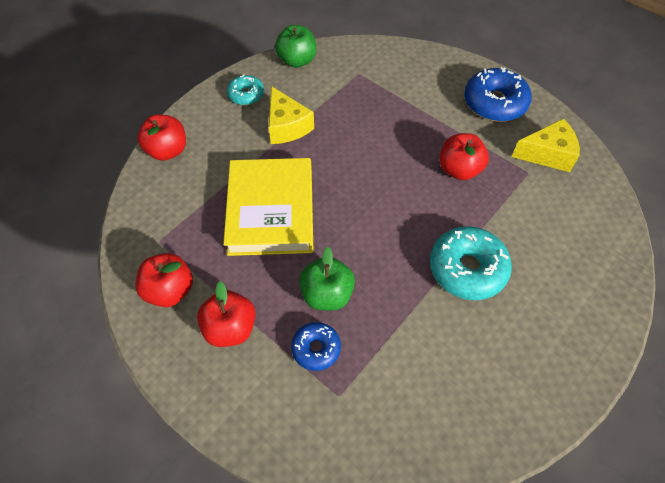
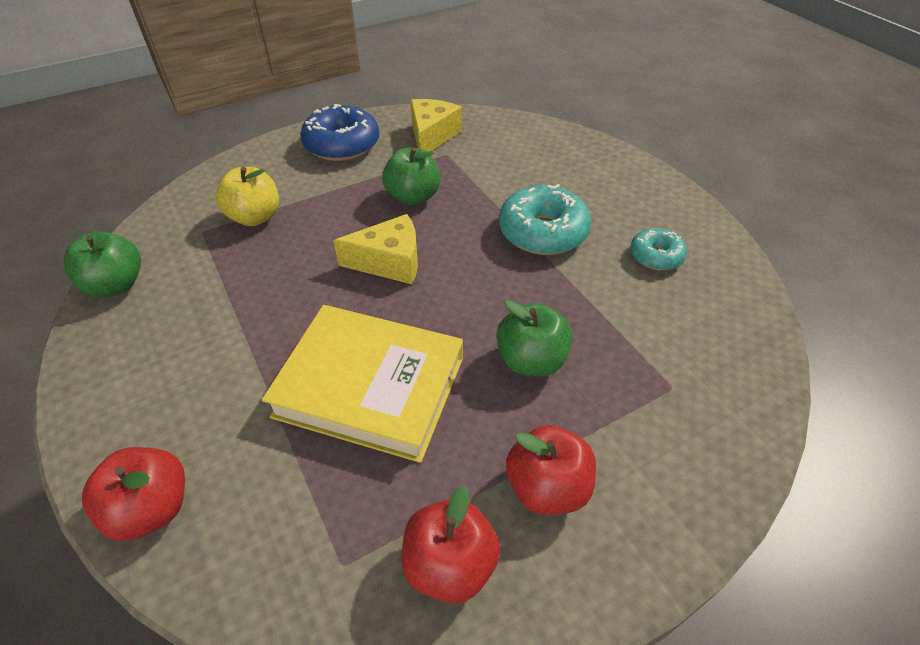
camera: 70 degrees left, 10 degrees down
turquoise donut [227,74,264,105] -> turquoise donut moved to [630,228,687,270]
yellow cheese [269,86,314,144] -> yellow cheese moved to [333,214,418,284]
blue donut [291,322,341,371] -> none
red apple [439,133,489,180] -> green apple [382,147,440,205]
none -> yellow apple [216,167,279,226]

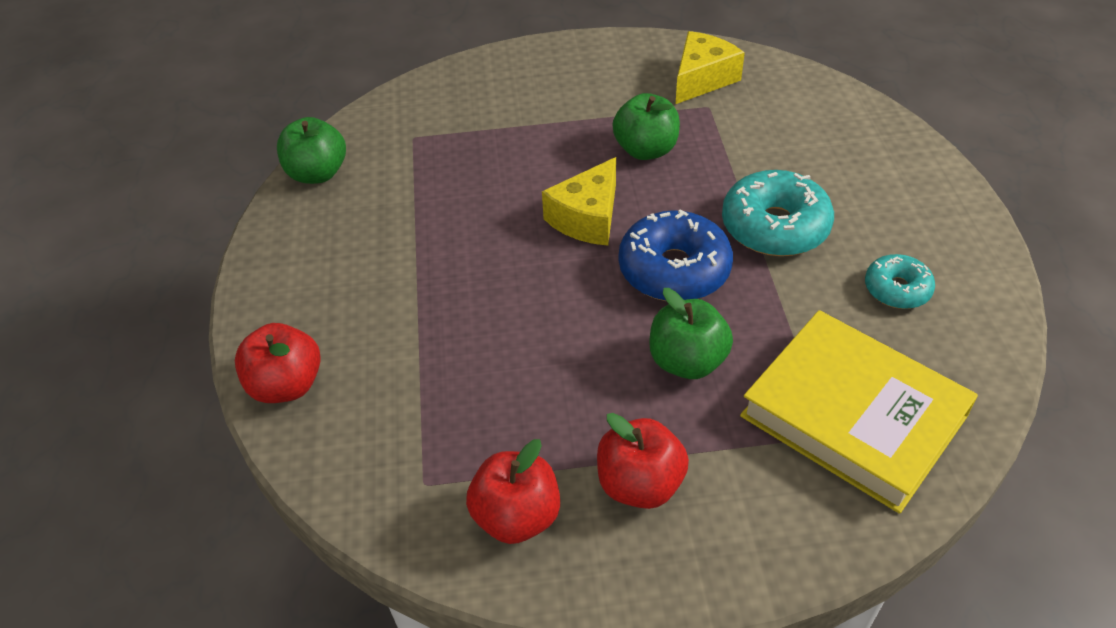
camera: 25 degrees right, 0 degrees up
yellow apple [216,167,279,226] -> none
yellow book [262,305,463,463] -> yellow book moved to [740,310,978,514]
blue donut [300,104,379,161] -> blue donut moved to [619,209,733,301]
yellow cheese [333,214,418,284] -> yellow cheese turned 105 degrees clockwise [542,157,616,246]

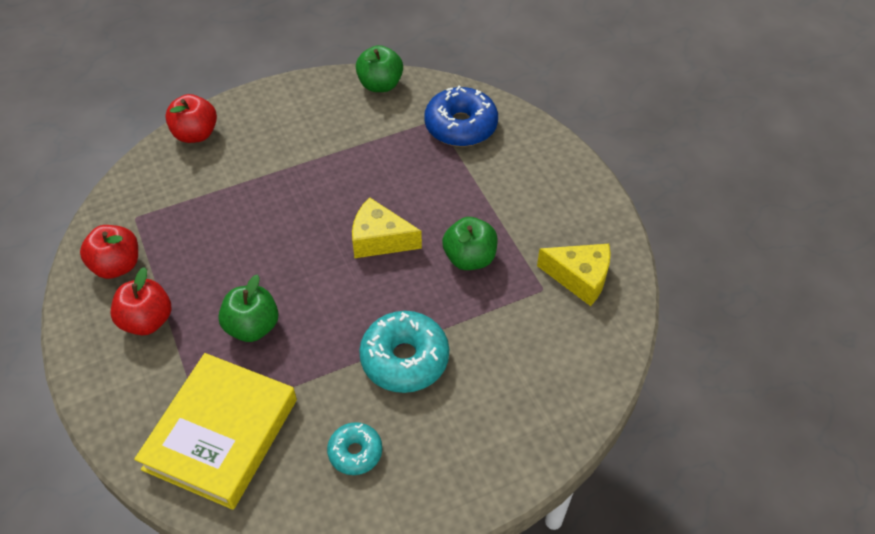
camera: 70 degrees right, 5 degrees up
blue donut [619,209,733,301] -> blue donut moved to [424,86,498,147]

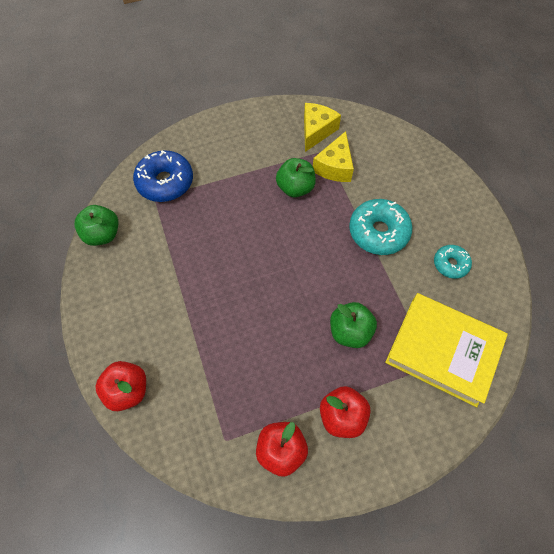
camera: 85 degrees left, 10 degrees up
yellow cheese [352,197,422,258] -> yellow cheese moved to [313,131,354,182]

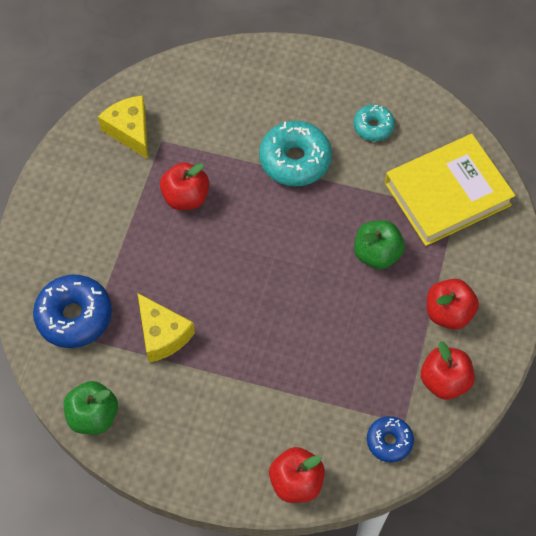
camera: 55 degrees left, 0 degrees up
green apple [276,158,316,197] -> red apple [160,162,209,210]
yellow cheese [313,131,354,182] -> yellow cheese moved to [138,293,195,363]
none -> blue donut [367,416,414,463]

